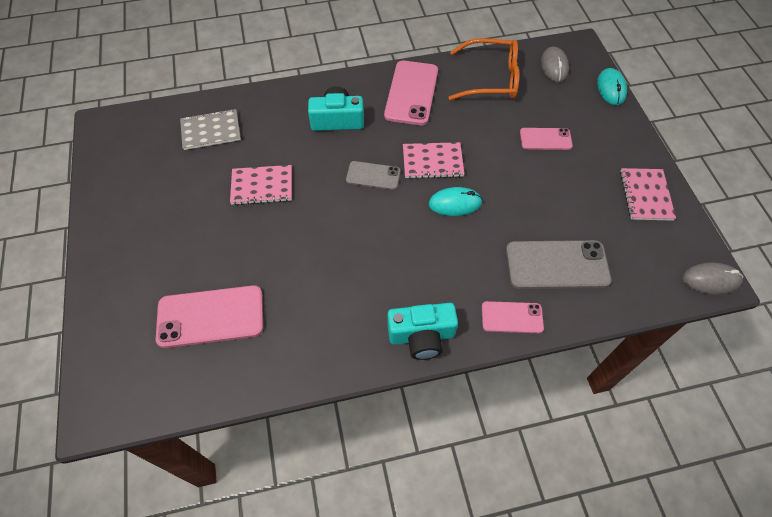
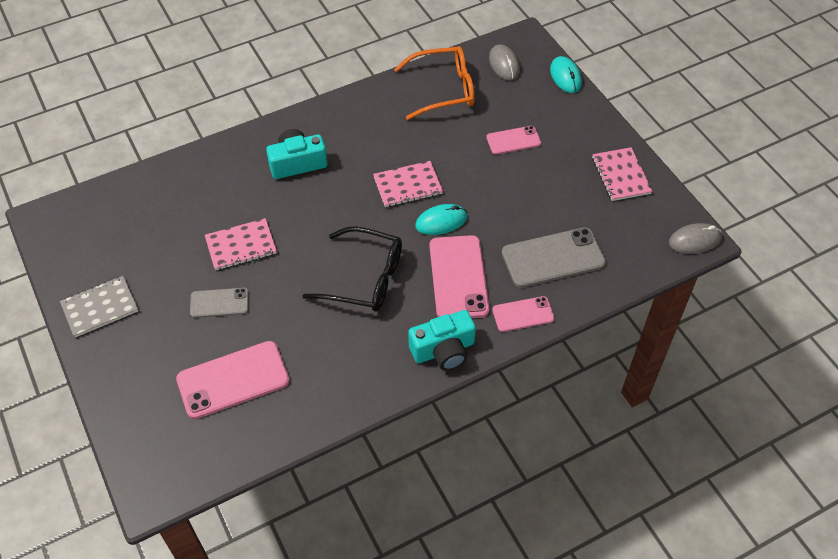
camera: 15 degrees left, 5 degrees down
grey notebook [180,109,241,150] -> grey notebook moved to [60,276,138,337]
grey phone [346,161,401,190] -> grey phone moved to [190,288,249,318]
pink phone [384,61,438,125] -> pink phone moved to [430,235,490,318]
none -> black glasses [303,226,402,312]

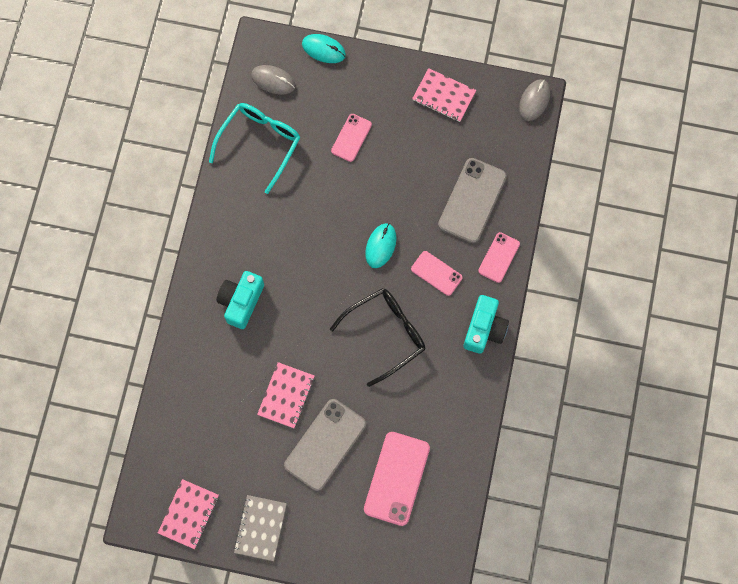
camera: 50 degrees left, 20 degrees up
grey phone [190,288,249,318] -> grey phone [284,399,366,491], size x1.73
pink notebook [373,161,443,207] -> pink notebook moved to [158,479,219,549]
orange glasses [394,46,475,120] -> turquoise glasses [209,103,301,194]
pink phone [430,235,490,318] -> pink phone [411,251,463,296], size x0.58

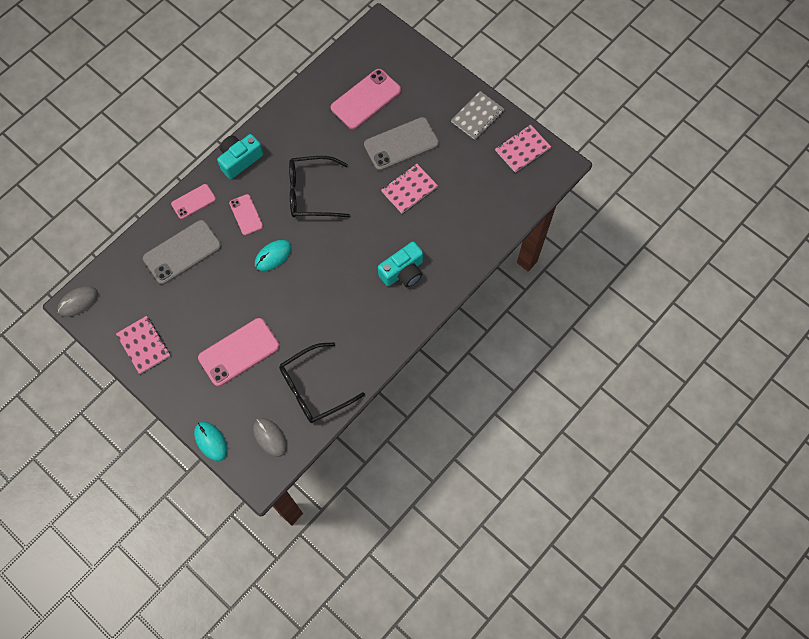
camera: 150 degrees left, 5 degrees down
turquoise glasses [209,103,301,194] -> black glasses [279,342,365,423]
pink phone [331,114,372,162] -> pink phone [198,318,280,386], size x1.73

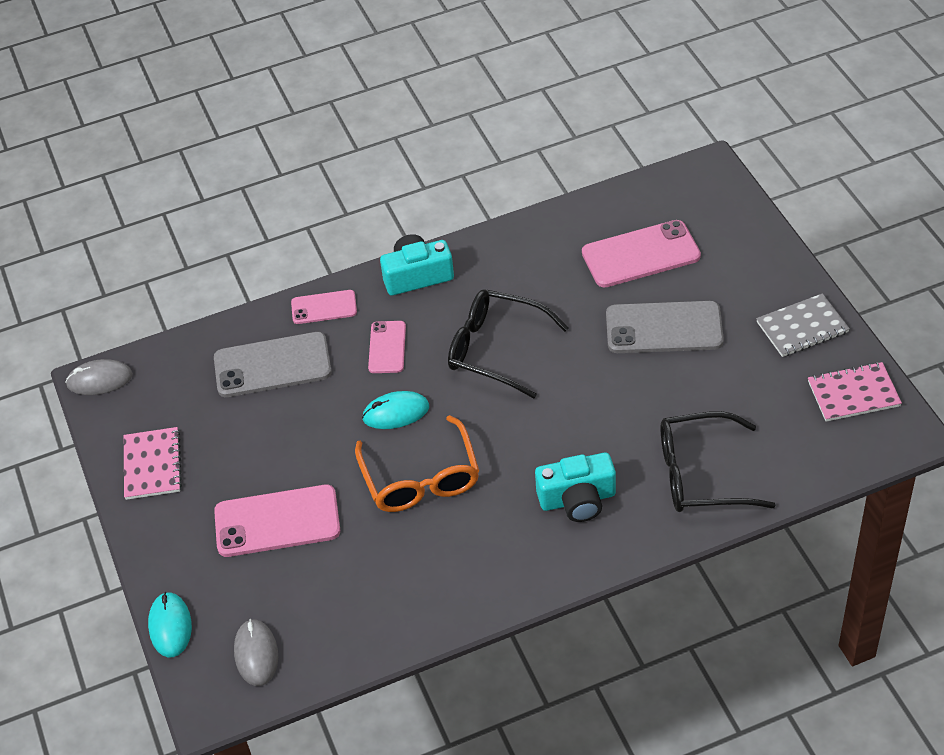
camera: 30 degrees right, 20 degrees down
black glasses [279,342,365,423] -> black glasses moved to [660,411,776,512]
pink notebook [381,164,438,214] -> none
none -> orange glasses [355,415,479,512]

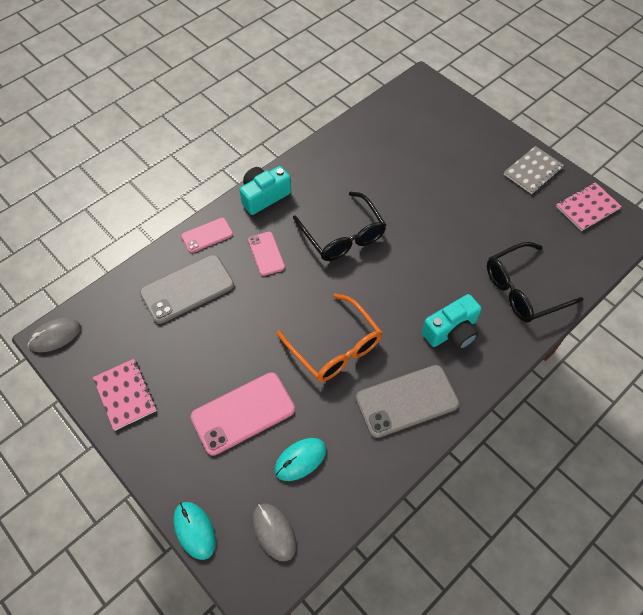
camera: 25 degrees left, 10 degrees up
turquoise mouse [362,391,429,429] -> turquoise mouse moved to [274,438,326,481]
black glasses [448,289,568,398] -> black glasses turned 120 degrees counterclockwise [293,192,386,261]
pink phone [582,220,701,288] -> none
grey phone [606,301,724,353] -> grey phone moved to [356,365,459,438]

